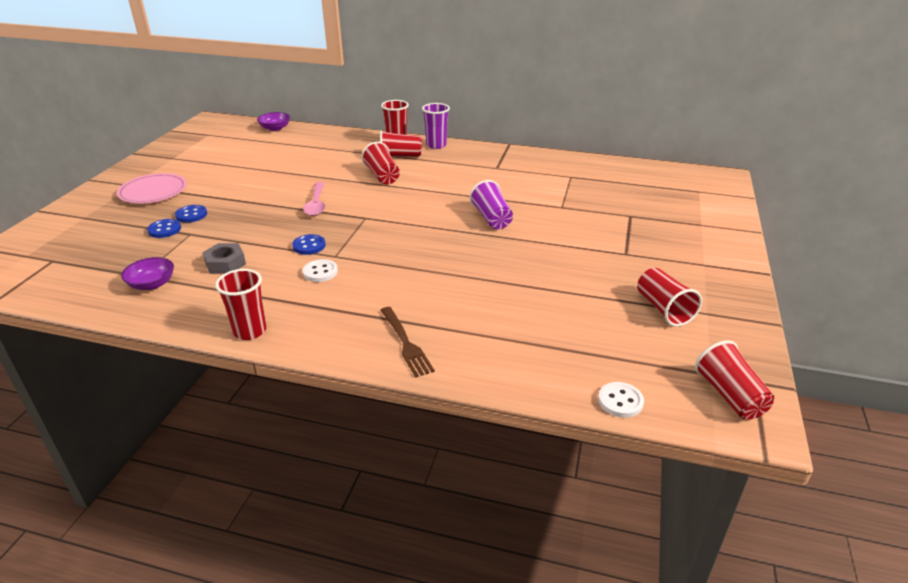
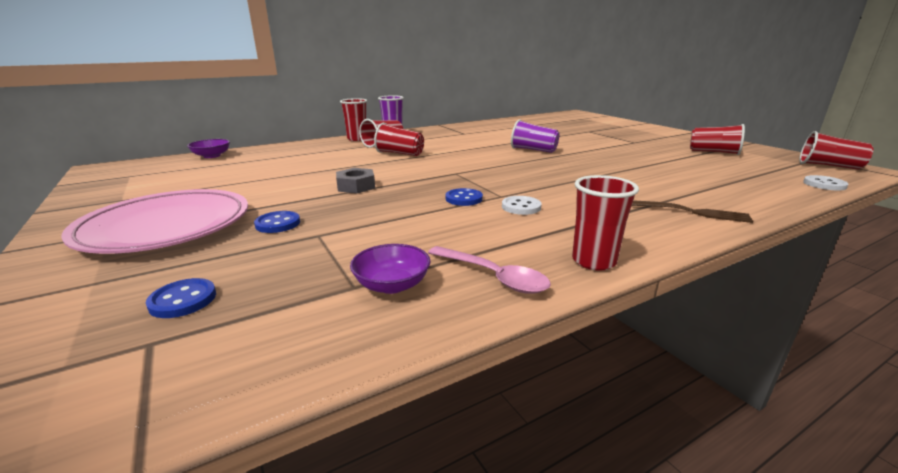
camera: 45 degrees left, 10 degrees down
pink plate [117,173,187,204] -> pink plate [61,189,248,254], size x1.56
blue button [147,219,181,238] -> blue button moved to [146,278,216,318]
grey nut [202,243,246,274] -> grey nut moved to [336,168,375,193]
pink spoon [303,182,325,216] -> pink spoon moved to [428,246,551,294]

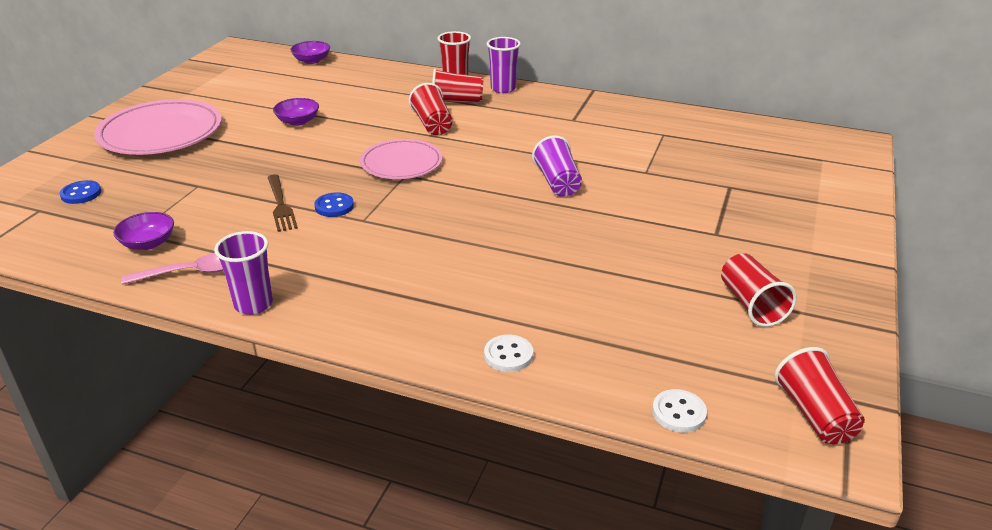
camera: 50 degrees right, 10 degrees up
blue button [254,211,300,233] -> none
grey nut [336,168,375,193] -> none
pink spoon [428,246,551,294] -> pink spoon turned 105 degrees counterclockwise [121,253,223,285]
white button [502,196,541,215] -> white button moved to [484,334,533,372]
red cup [572,175,639,271] -> purple cup [214,231,273,315]
brown fork [632,200,753,223] -> brown fork moved to [268,174,298,232]
none -> purple bowl [273,98,319,126]
none -> pink plate [360,139,443,179]

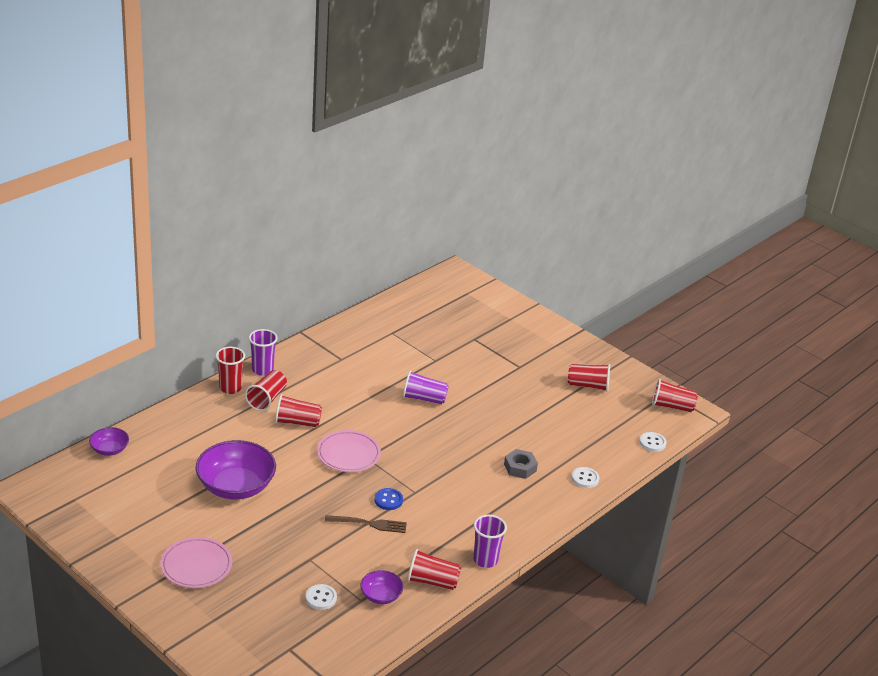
camera: 70 degrees left, 0 degrees up
blue button [59,180,101,204] -> none
pink plate [94,99,222,155] -> pink plate [161,537,232,588], size x0.64
pink spoon [121,253,223,285] -> red cup [407,549,461,590]
purple bowl [273,98,319,126] -> purple bowl [196,440,276,499], size x2.00
none -> white button [306,584,337,610]
none -> grey nut [504,449,538,479]

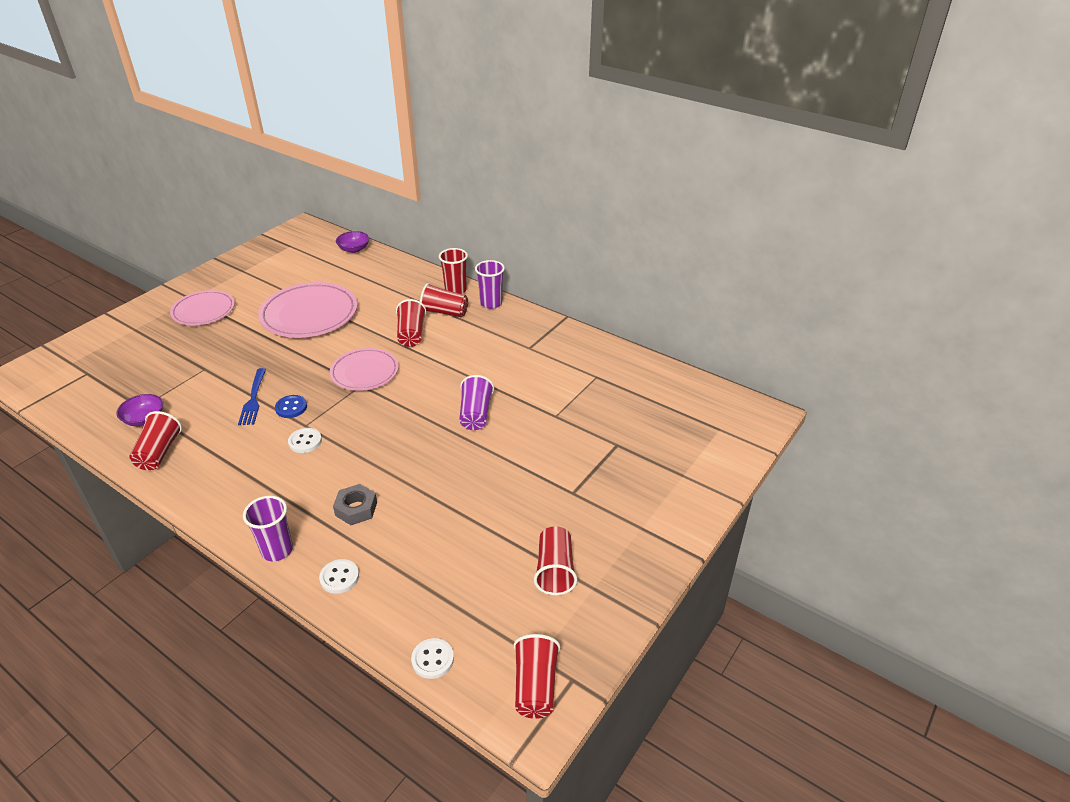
camera: 85 degrees right, 5 degrees up
purple bowl [196,440,276,499] -> pink plate [258,282,357,338]
white button [306,584,337,610] -> white button moved to [288,428,322,453]
brown fork [325,515,407,533] -> blue fork [238,368,266,425]
purple cup [473,515,507,568] -> purple cup moved to [243,496,293,561]

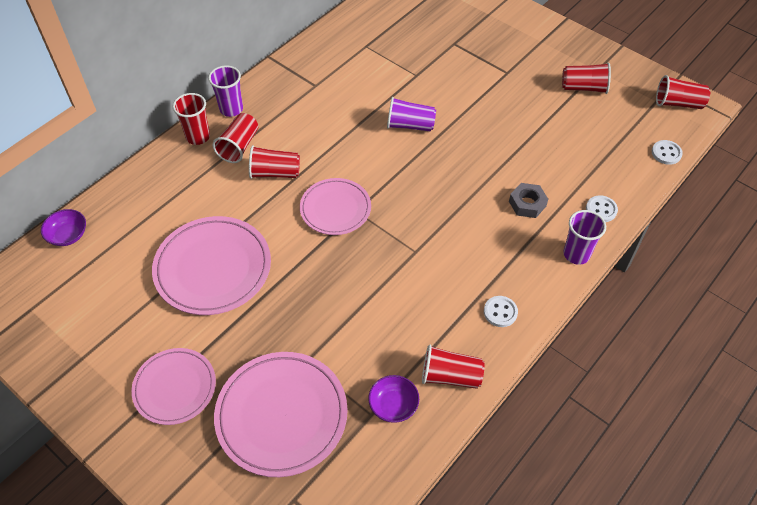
camera: 85 degrees left, 15 degrees up
blue fork [238,368,266,425] -> none
blue button [275,395,307,418] -> none
white button [288,428,322,453] -> white button moved to [484,296,518,327]
none -> pink plate [214,352,348,477]

